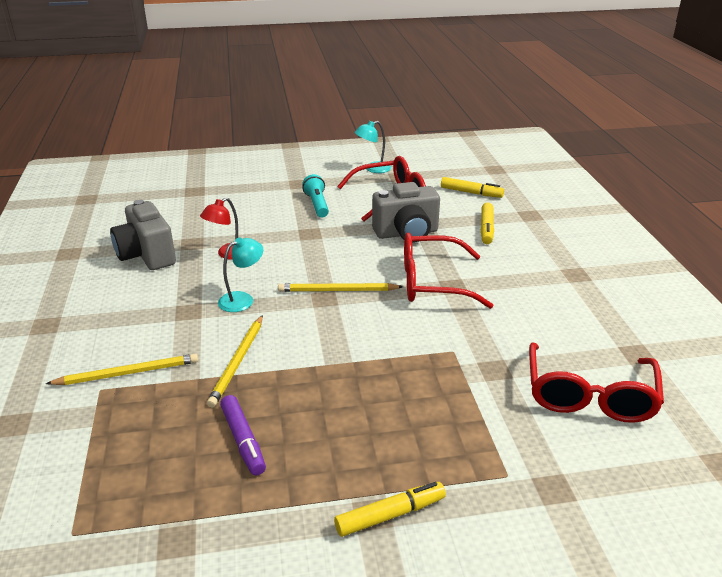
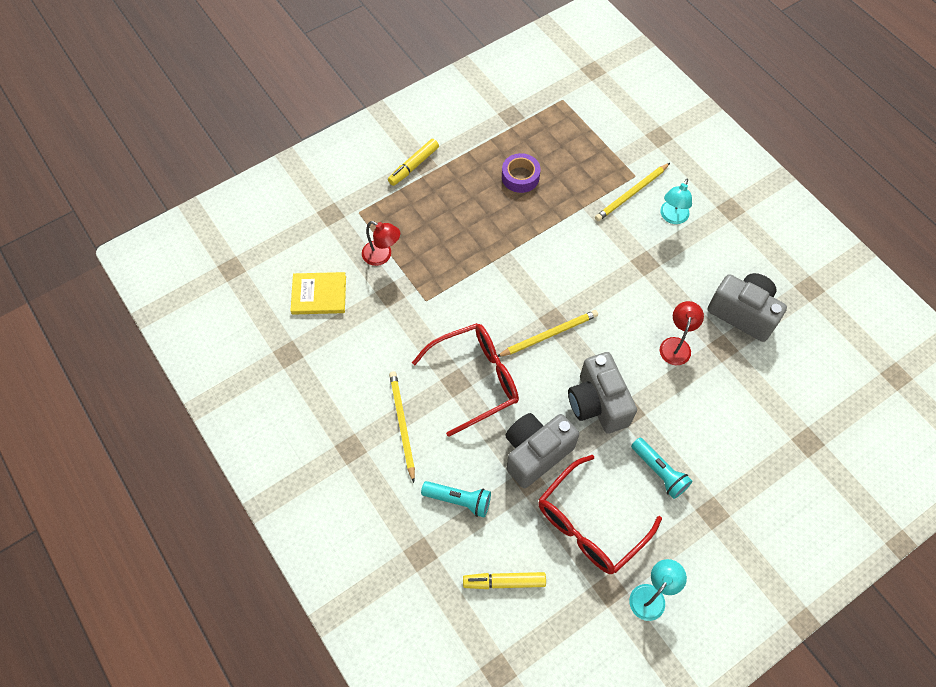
camera: 155 degrees right, 30 degrees up
yellow pencil [207,315,263,407] -> yellow pencil moved to [389,371,415,483]
turquoise lamp [218,237,263,312] -> turquoise lamp moved to [660,179,692,224]
purple marker [220,395,266,475] -> purple tape [502,153,540,193]
yellow marker [480,203,494,244] -> turquoise flashlight [421,481,491,517]
red glasses [529,342,664,423] -> yellow book [290,272,346,315]
none -> red lamp [362,221,400,266]
none -> grey camera [568,352,637,434]

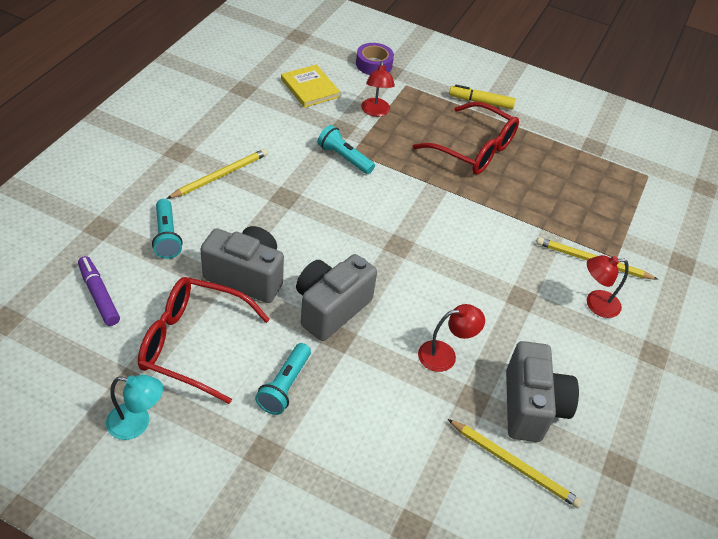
camera: 55 degrees right, 15 degrees down
red glasses [412,323,519,437] -> red glasses moved to [413,102,519,175]
yellow marker [463,572,546,589] -> purple marker [78,256,120,326]
yellow pencil [497,310,598,357] -> yellow pencil moved to [448,419,583,509]
purple tape [502,153,540,193] -> purple tape moved to [356,43,394,75]
turquoise lamp [660,179,692,224] -> red lamp [587,255,629,318]
none -> turquoise flashlight [317,125,375,174]

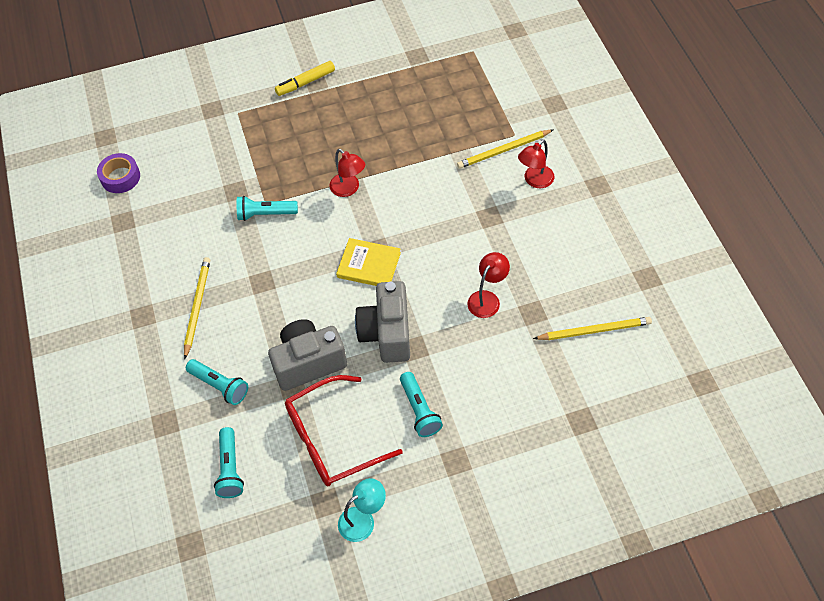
camera: 35 degrees left, 10 degrees up
purple marker [78,256,120,326] -> turquoise flashlight [214,427,244,498]
yellow book [281,64,340,108] -> yellow book moved to [336,238,401,286]
purple tape [356,43,394,75] -> purple tape moved to [97,153,140,193]
red lamp [361,61,395,117] -> red lamp moved to [329,149,365,197]
red glasses [413,102,519,175] -> none
grey camera [506,341,579,442] -> none

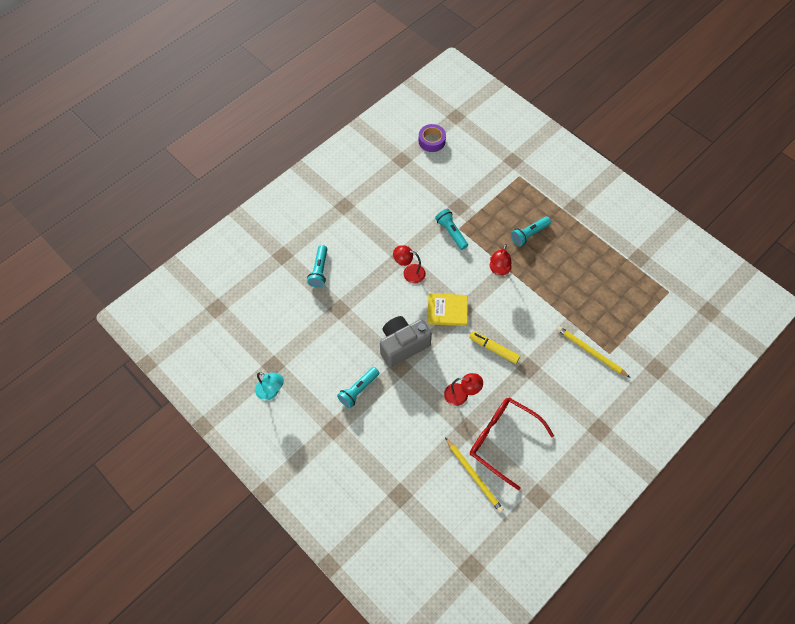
camera: 60 degrees right, 5 degrees up
yellow pencil [184,257,210,359] -> none
turquoise flashlight [214,427,244,498] -> turquoise flashlight moved to [511,216,551,246]
grey camera [268,319,347,391] -> none
yellow marker [275,61,335,96] -> yellow marker moved to [469,331,520,364]
red glasses [285,375,403,486] -> red glasses moved to [470,398,554,490]
yellow book [336,238,401,286] -> yellow book turned 75 degrees counterclockwise [427,293,468,326]
red lamp [518,140,554,188] -> red lamp moved to [393,245,426,284]

